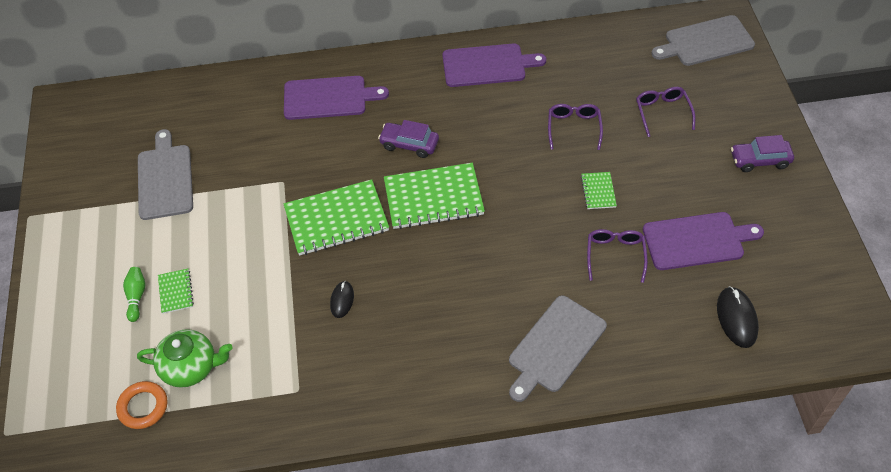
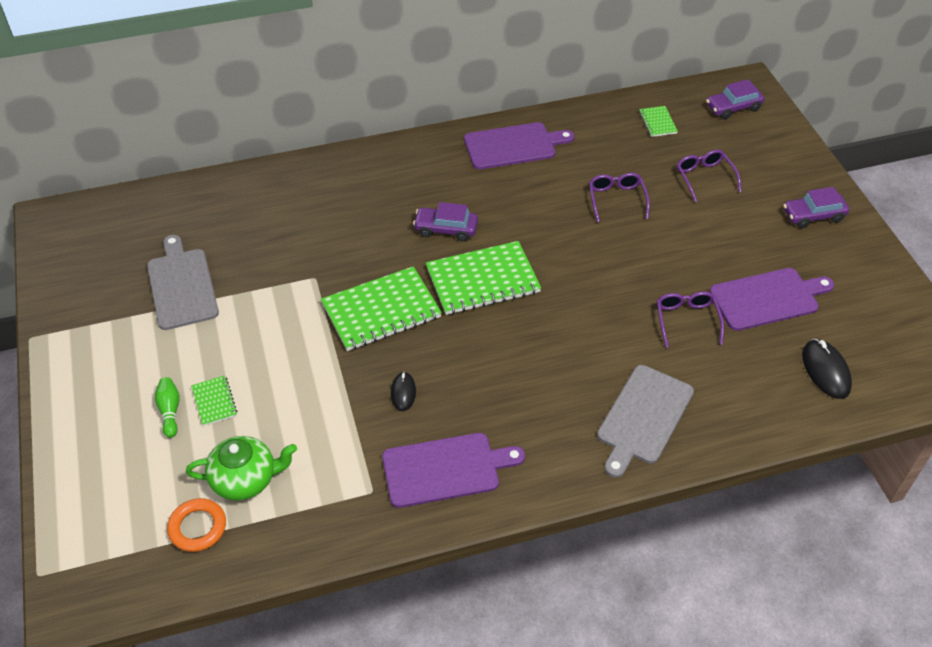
camera: 10 degrees left, 5 degrees down
purple cutting board [284,76,389,120] -> purple cutting board moved to [382,433,525,508]
green notebook [581,172,617,209] -> green notebook moved to [639,106,678,137]
grey cutting board [651,15,755,66] -> purple car [706,79,764,119]

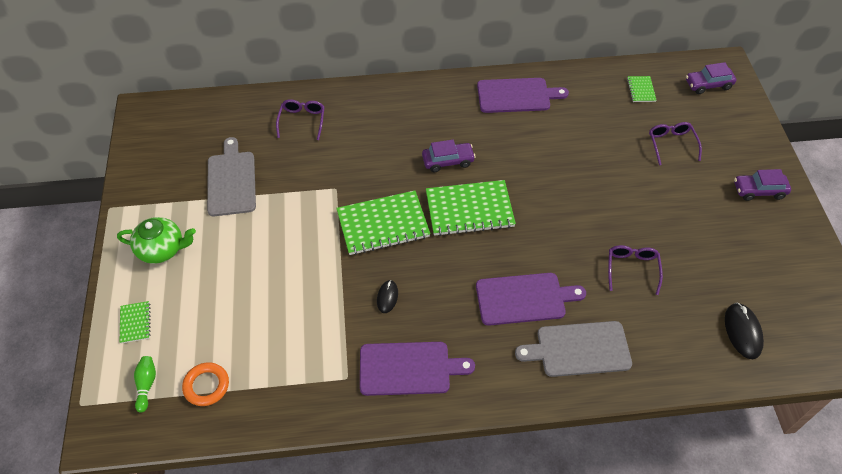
camera: 10 degrees right, 5 degrees up
green bowling pin [155,377,179,438] -> green bowling pin moved to [134,356,156,412]
green teapot [186,436,297,500] -> green teapot moved to [117,217,196,264]
green notebook [191,375,237,426] -> green notebook moved to [120,301,151,343]
purple car [413,202,478,241] -> purple car turned 150 degrees clockwise [422,140,476,172]
purple glasses [589,173,650,222] -> purple glasses moved to [276,99,325,140]
grey cutting board [597,365,694,478] -> grey cutting board turned 45 degrees clockwise [515,321,632,377]
purple cutting board [710,268,834,331] -> purple cutting board moved to [476,273,586,326]

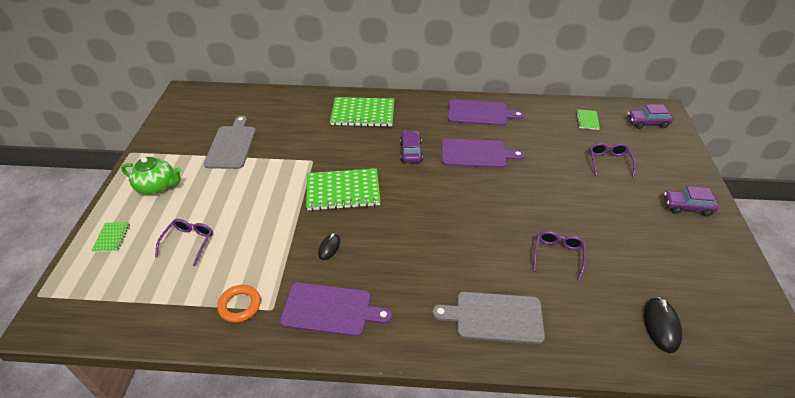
camera: 10 degrees right, 10 degrees down
green bowling pin [134,356,156,412] -> none
orange ring [182,362,229,406] -> orange ring moved to [217,285,261,323]
purple glasses [276,99,325,140] -> purple glasses moved to [155,219,213,266]
purple car [422,140,476,172] -> purple car turned 90 degrees counterclockwise [400,131,423,163]
green notebook [426,180,516,236] -> green notebook moved to [330,97,394,127]
purple cutting board [476,273,586,326] -> purple cutting board moved to [442,138,524,168]

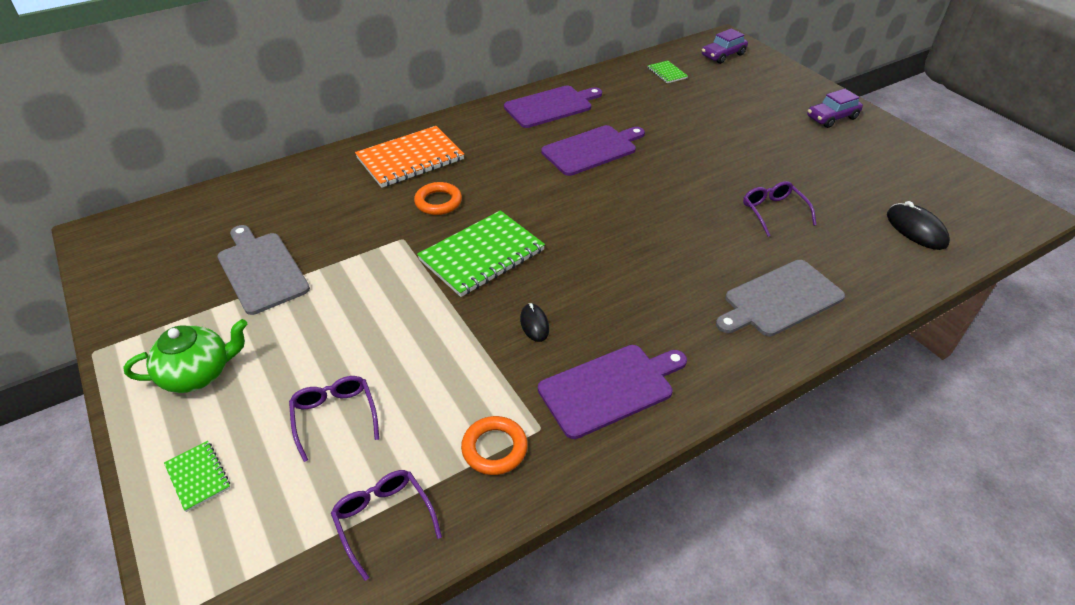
camera: 35 degrees left, 0 degrees up
green notebook [330,97,394,127] -> orange notebook [355,126,464,188]
purple car [400,131,423,163] -> none
purple glasses [589,143,636,177] -> purple glasses moved to [331,470,442,581]
none -> orange ring [414,182,462,215]

